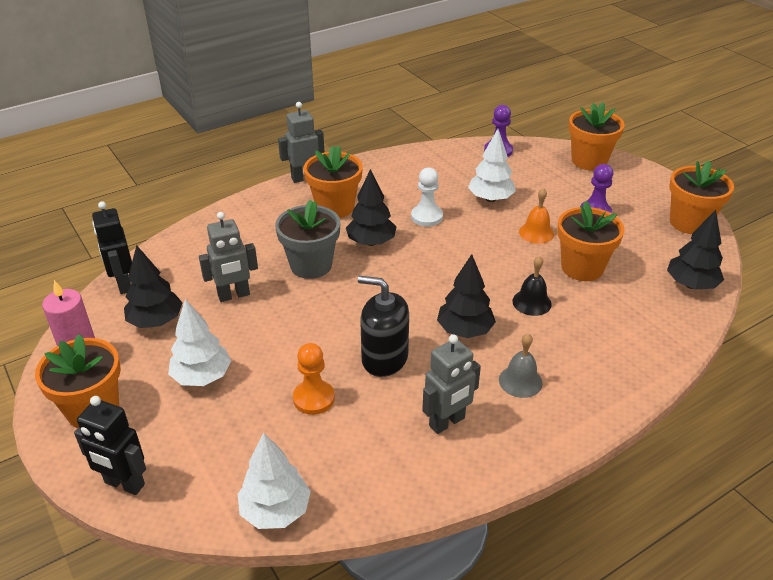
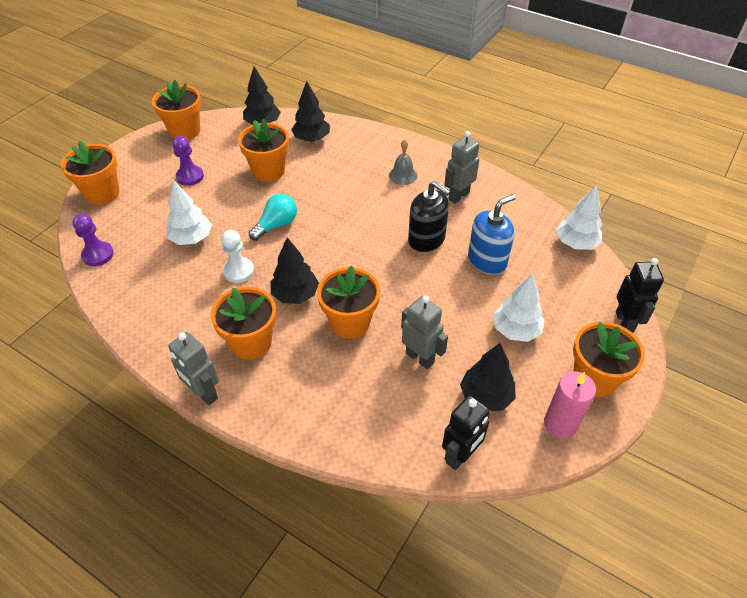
camera: 115 degrees left, 10 degrees up
grey flower pot [275,200,340,279] -> orange flower pot [317,266,380,339]
orange pawn [293,343,335,415] -> blue soap dispenser [468,194,516,275]
black soap dispenser [358,276,409,377] -> black soap dispenser turned 45 degrees counterclockwise [408,181,450,252]
grey robot [422,335,481,434] -> grey robot turned 75 degrees counterclockwise [444,131,480,204]
black tree [437,254,496,338] -> black tree moved to [291,81,330,142]
black bell [512,256,552,316] -> none
orange bell [519,188,554,244] -> none
none -> turquoise light bulb [249,194,297,241]

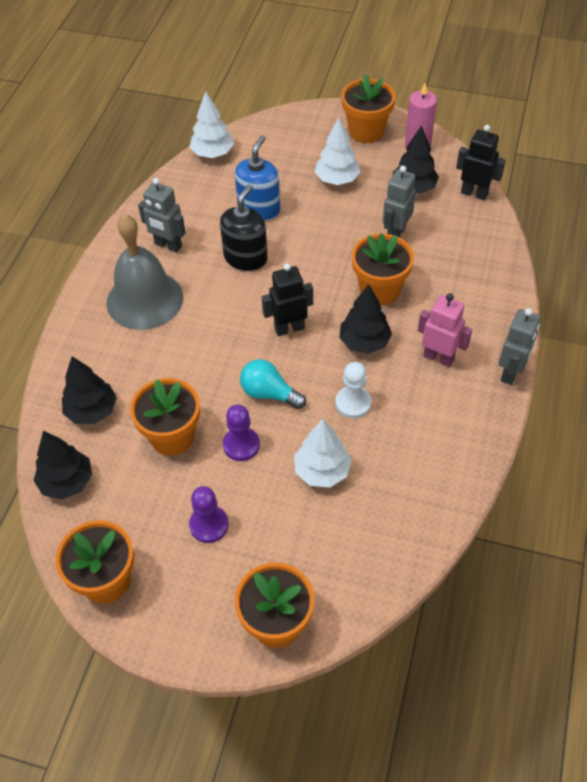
camera: 105 degrees left, 5 degrees up
purple pawn [72,214,114,266] -> purple pawn moved to [223,405,260,461]
orange flower pot [211,287,276,360] -> pink robot [418,293,472,367]
grey bell [389,139,417,185] -> grey bell [107,214,183,330], size x2.18
blue soap dispenser [468,194,516,275] -> blue soap dispenser turned 75 degrees clockwise [235,135,280,221]
black robot [616,258,664,333] -> black robot moved to [262,263,313,336]

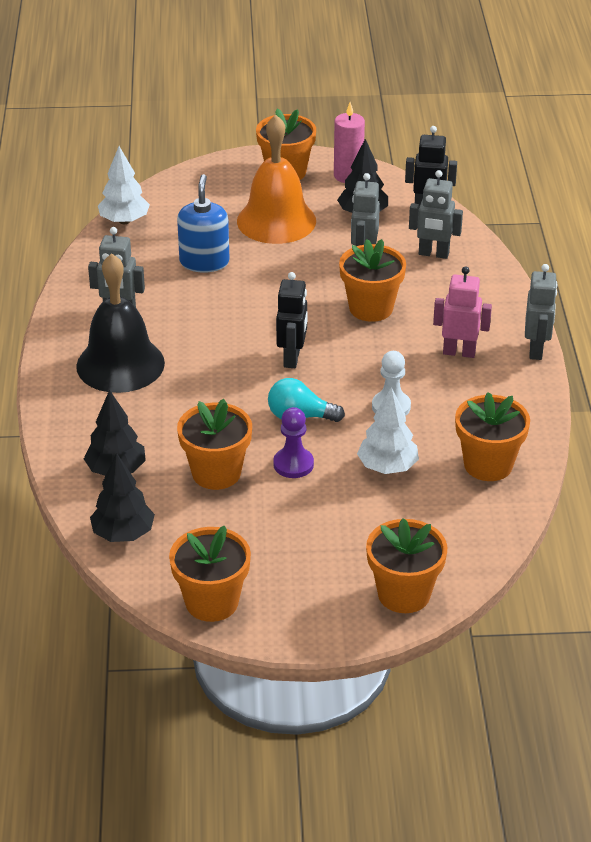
camera: 20 degrees left, 15 degrees down
grey bell [107,214,183,330] -> black bell [76,253,165,393]
purple pawn [189,486,229,543] -> none
black soap dispenser [220,184,268,271] -> none
black robot [262,263,313,336] -> black robot turned 135 degrees clockwise [276,272,307,368]
white tree [315,118,361,185] -> orange bell [237,115,316,244]
black tree [339,284,392,354] -> none
none -> grey robot [409,170,463,259]
none -> orange flower pot [455,392,530,481]

